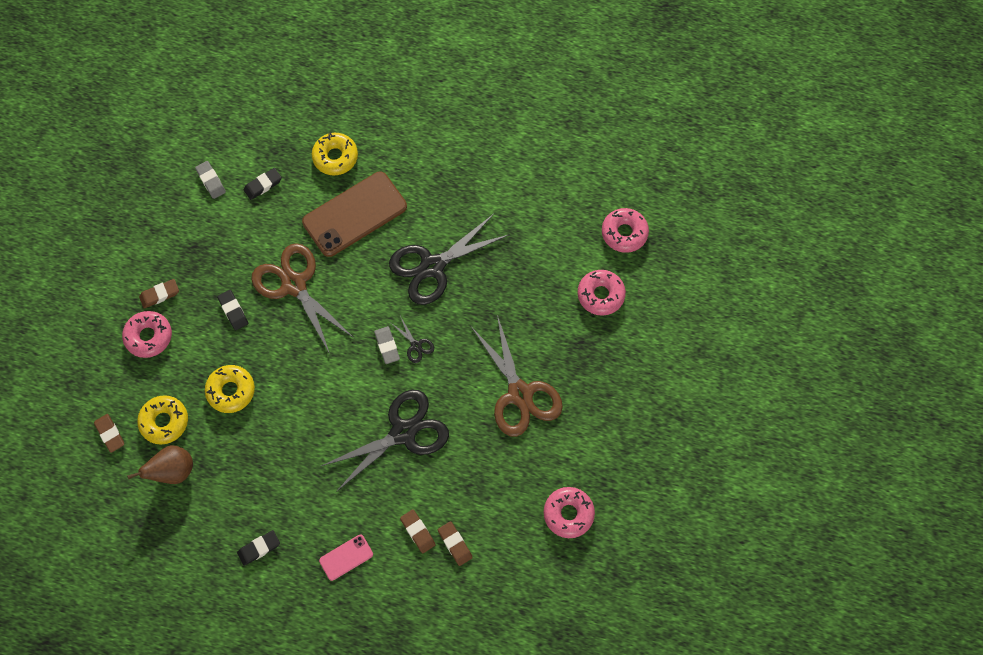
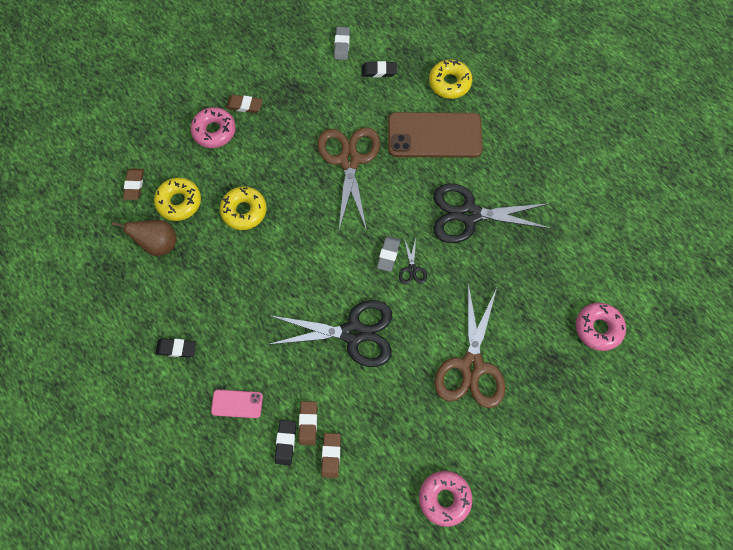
camera: 35 degrees right, 0 degrees up
black eraser [217,290,248,330] -> black eraser moved to [275,420,296,465]
pink donut [602,208,649,253] -> none

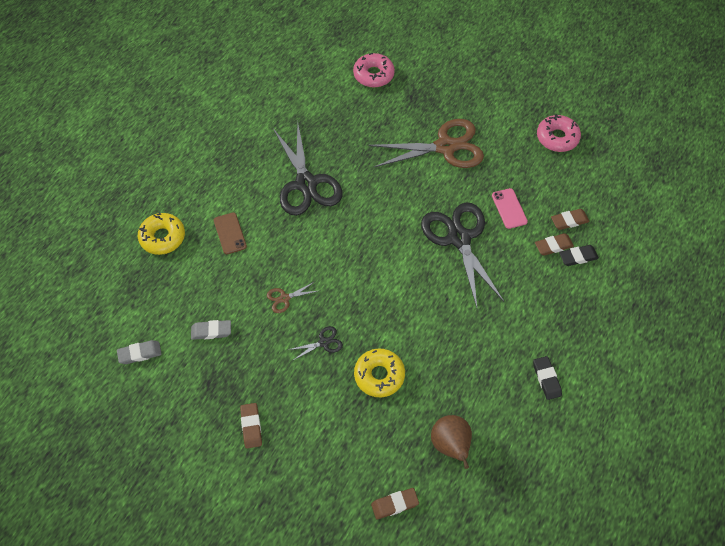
camera: 110 degrees left, 10 degrees down
yellow donut [154,178,201,221] -> none
pink donut [190,107,236,148] -> none
pink phone [211,390,263,418] -> pink phone moved to [492,188,528,229]
brown scissors [317,127,380,231] -> brown scissors [267,281,318,313], size x0.42
black eraser [361,61,397,77] -> none
grey eraser [377,236,401,272] -> grey eraser moved to [191,320,231,340]
brown phone [388,112,483,158] -> brown phone [214,212,247,254], size x0.46
black scissors [399,238,427,284] -> black scissors moved to [288,326,343,361]

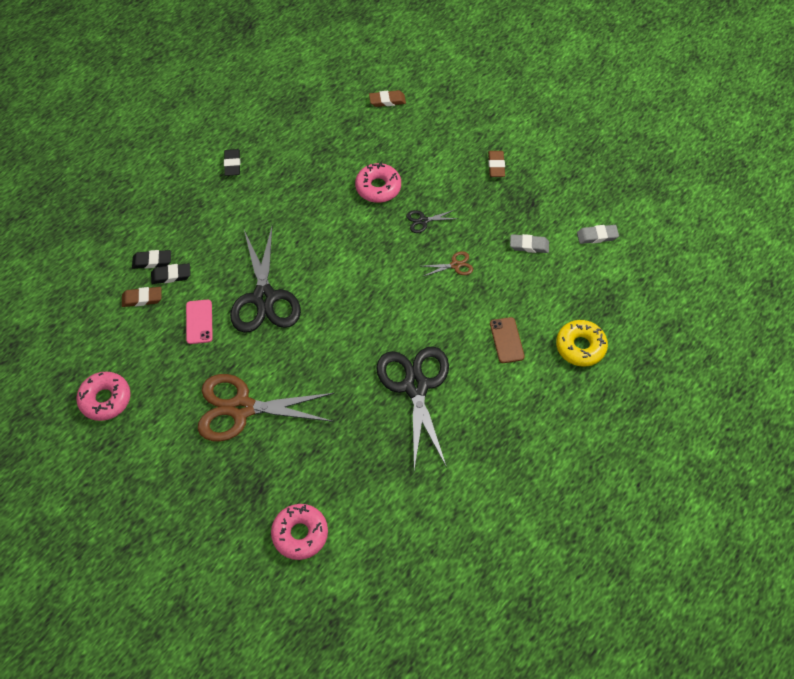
camera: 170 degrees left, 0 degrees up
yellow donut [354,349,405,397] -> pink donut [355,162,401,203]
brown pear [431,415,472,469] -> none
brown eraser [535,233,574,256] -> black eraser [151,263,191,284]

